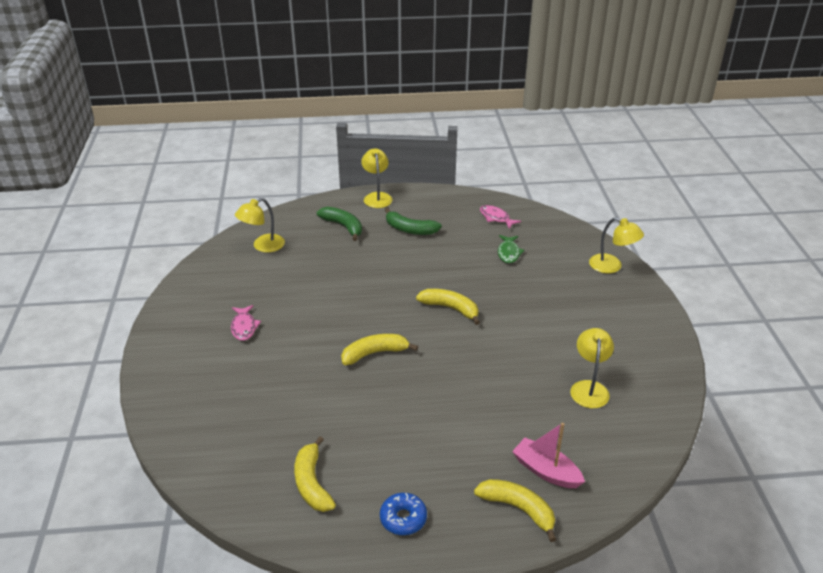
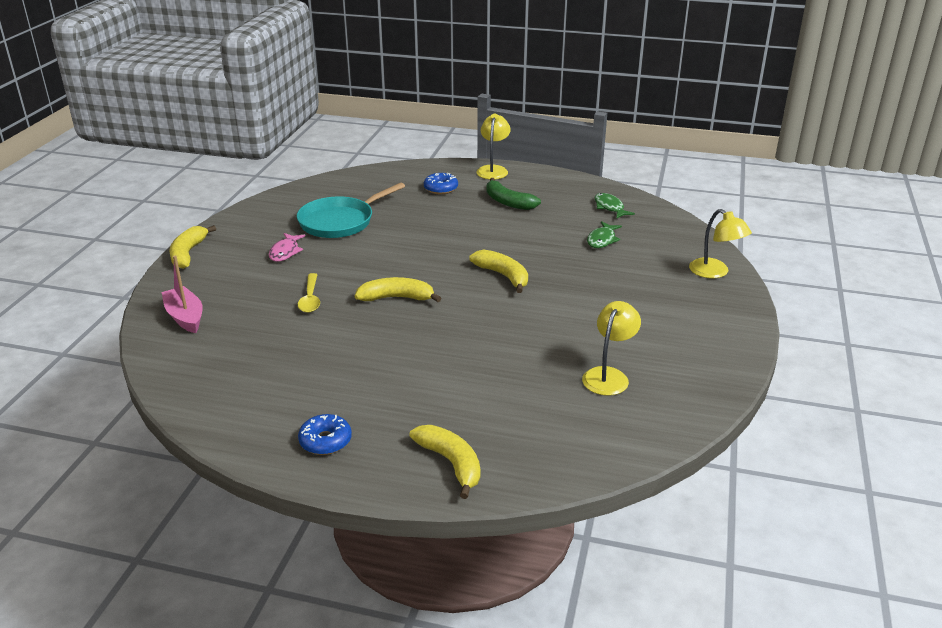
camera: 20 degrees right, 5 degrees down
yellow lamp [235,198,285,253] -> none
yellow banana [294,436,336,512] -> yellow banana moved to [169,225,216,269]
green banana [317,207,362,241] -> blue donut [424,173,458,194]
pink fish [480,205,521,229] -> green fish [595,193,635,219]
pink boat [512,423,585,488] -> pink boat moved to [162,256,203,333]
none -> turquoise pan [297,182,405,238]
none -> yellow spoon [298,273,320,313]

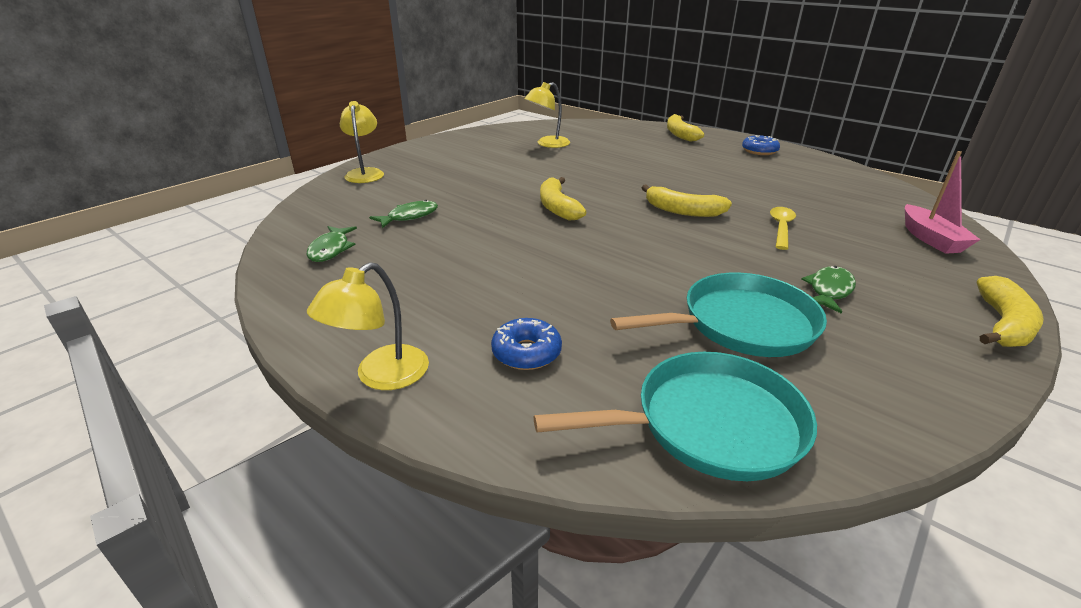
camera: 155 degrees left, 0 degrees up
pink fish [269,233,305,262] -> green fish [801,266,856,314]
green banana [486,178,541,210] -> none
none -> turquoise pan [534,352,817,481]

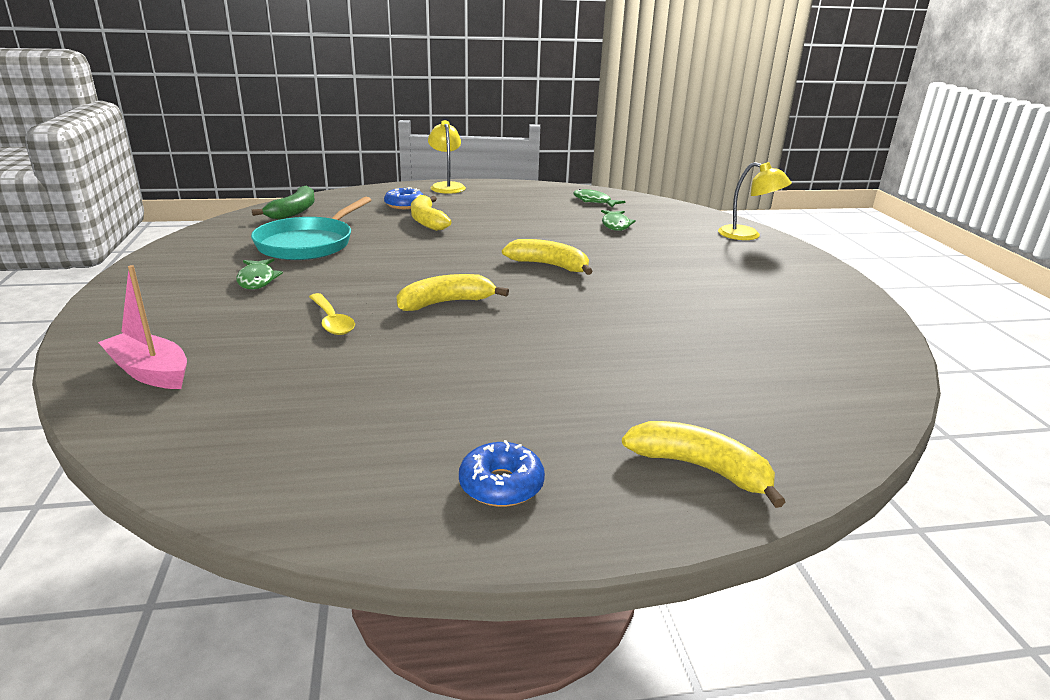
camera: 130 degrees right, 5 degrees down
yellow lamp [524,82,570,148] -> none
turquoise pan [534,352,817,481] -> green banana [252,186,315,220]
yellow banana [977,276,1044,347] -> yellow banana moved to [411,195,451,231]

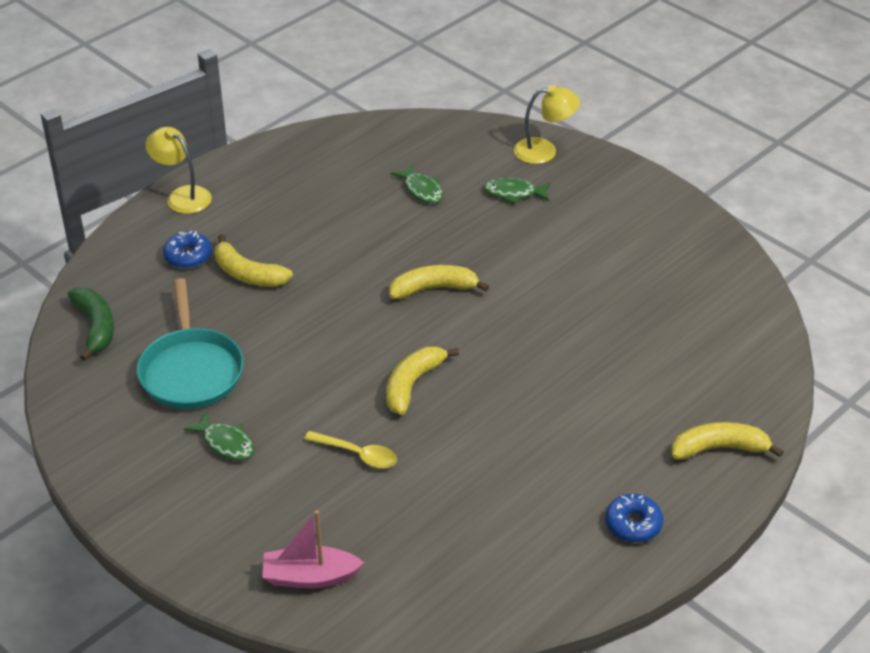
camera: 35 degrees left, 15 degrees up
green fish [573,189,626,207] -> green fish moved to [484,178,550,204]

